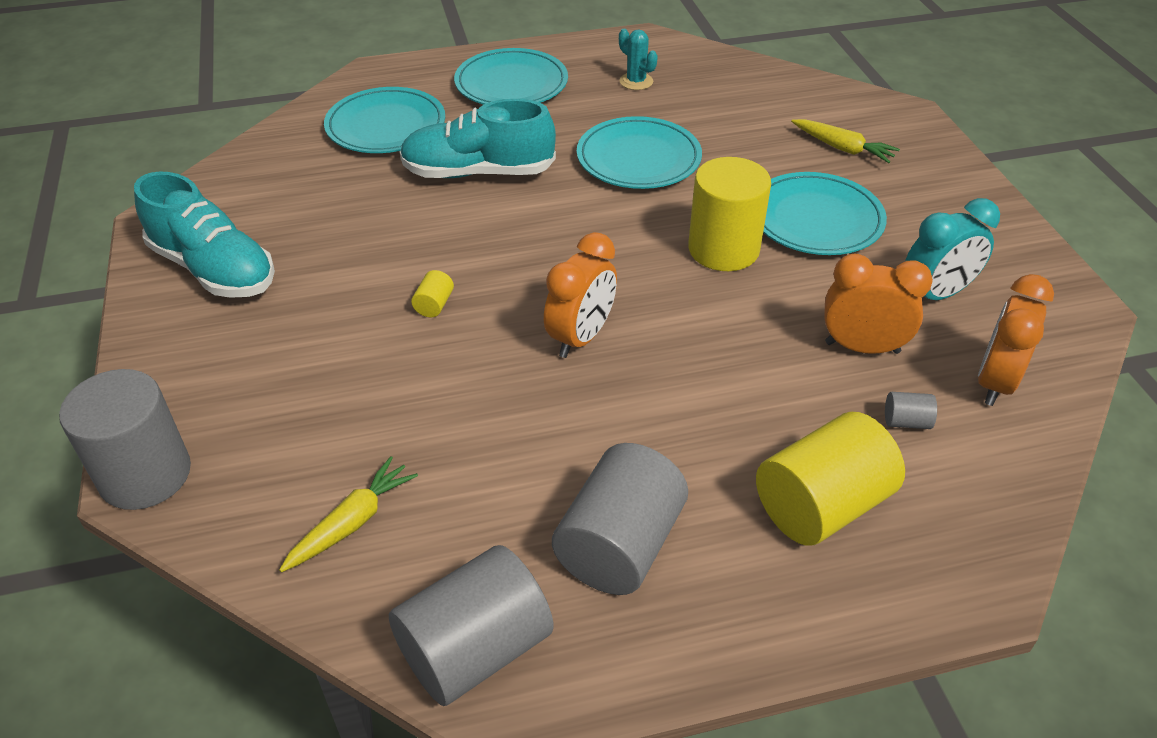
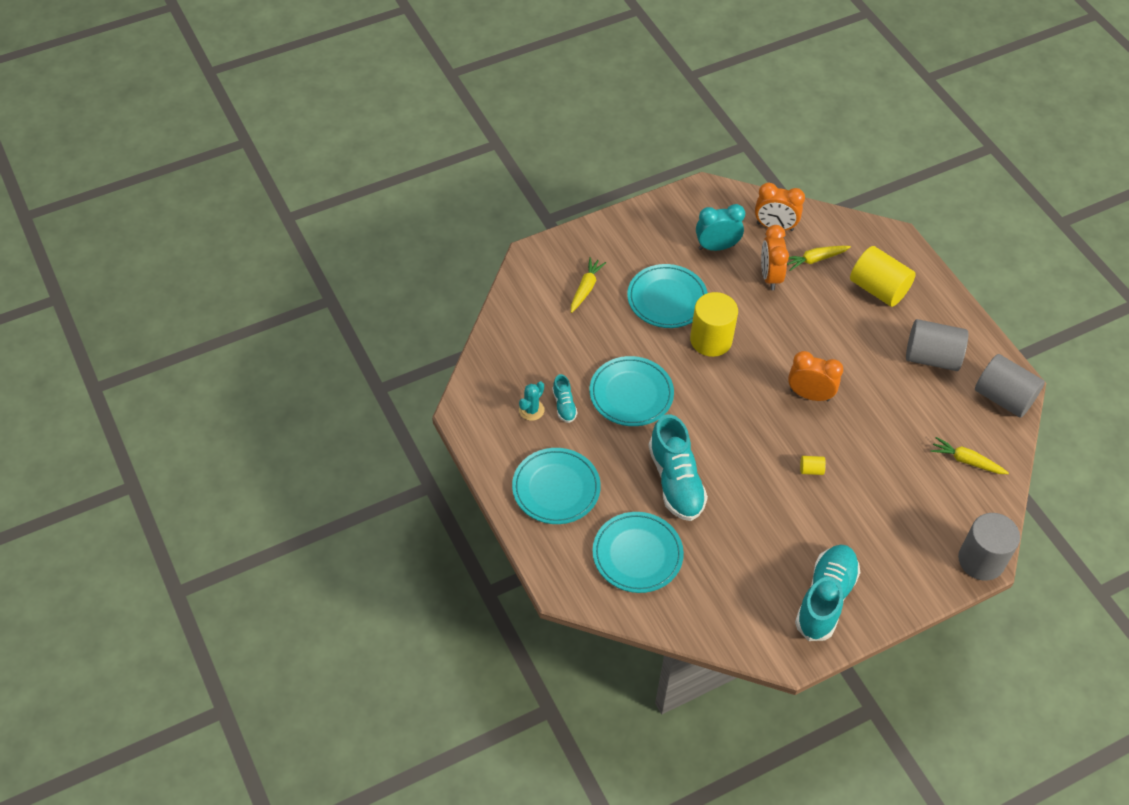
camera: 105 degrees left, 10 degrees up
grey cylinder [885,392,937,429] -> yellow carrot [787,246,851,271]
turquoise clock [905,198,1000,300] -> turquoise clock turned 60 degrees counterclockwise [696,204,745,251]
none -> turquoise shoe [552,374,577,423]

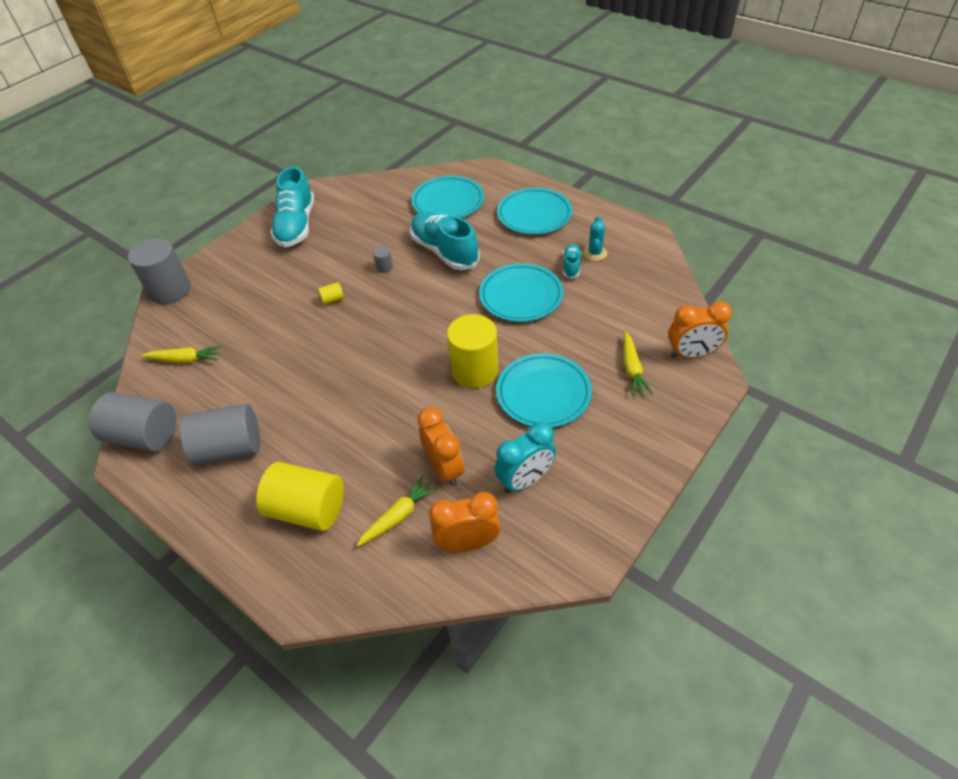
camera: 160 degrees right, 5 degrees down
turquoise shoe [552,374,577,423] -> turquoise shoe turned 45 degrees clockwise [563,244,582,279]
orange clock [788,351,843,401] -> orange clock moved to [668,301,732,358]
none -> grey cylinder [373,247,393,273]

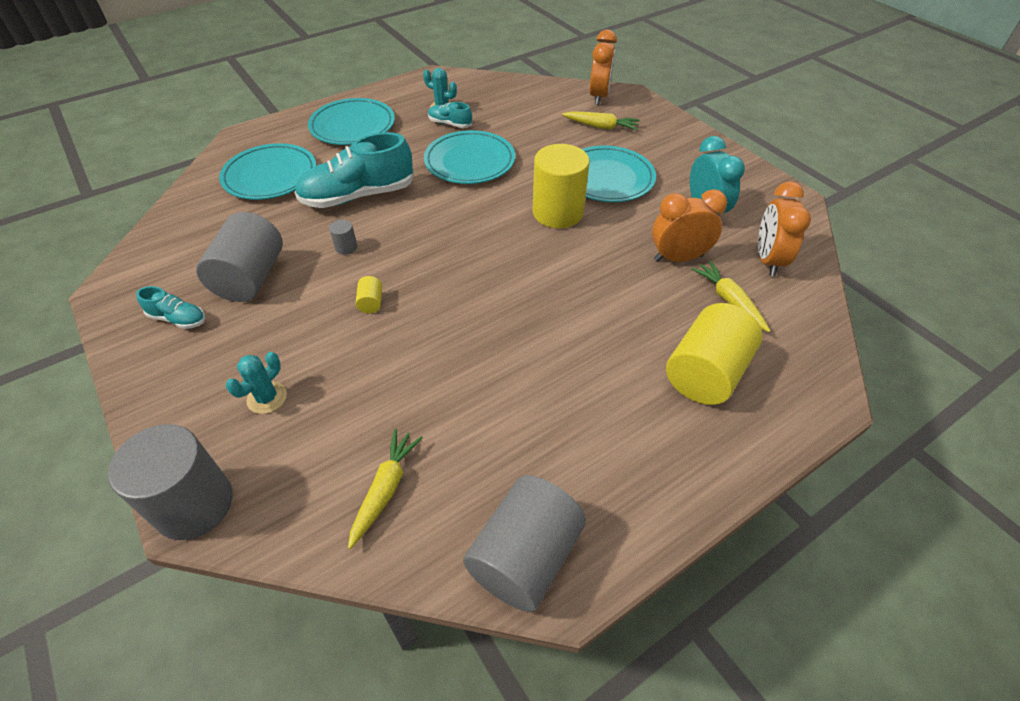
camera: 75 degrees left, 0 degrees up
grey cylinder [180,404,260,466] -> grey cylinder moved to [196,212,283,302]
turquoise shoe [270,167,314,248] -> turquoise shoe [136,286,205,329], size x0.48
none -> turquoise cactus [226,352,287,414]

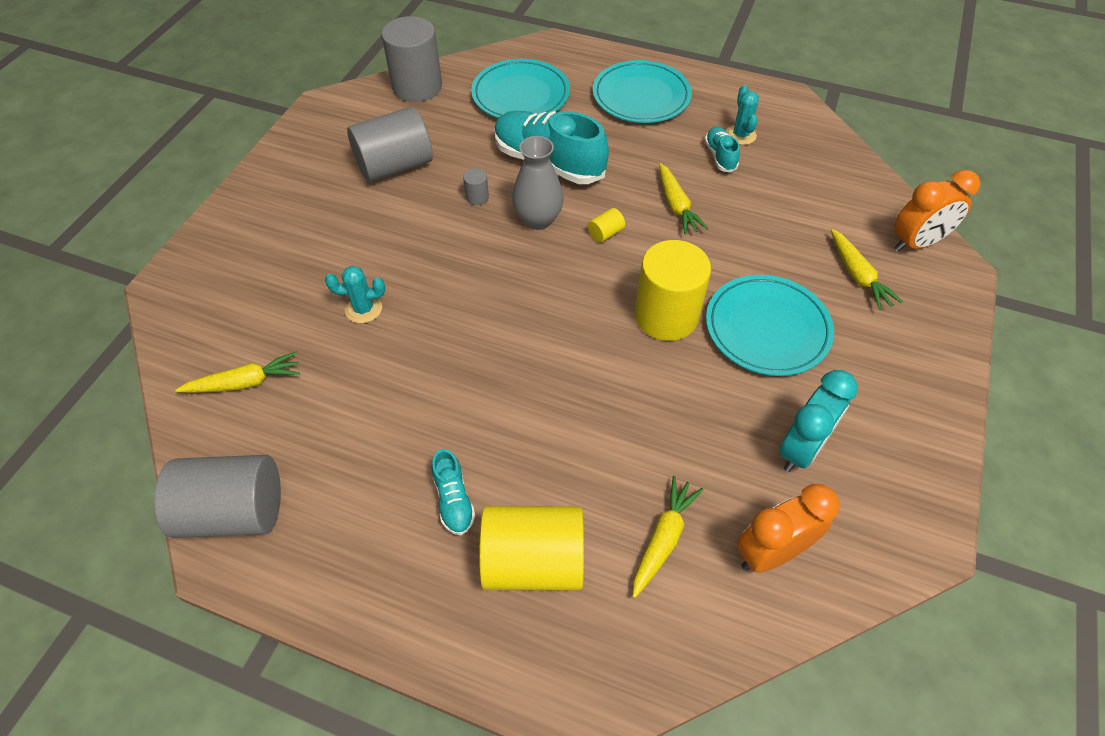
camera: 55 degrees right, 5 degrees up
grey cylinder [108,424,233,540] -> grey cylinder moved to [381,16,442,102]
turquoise shoe [136,286,205,329] -> turquoise shoe moved to [431,449,475,535]
turquoise cactus [226,352,287,414] -> turquoise cactus moved to [325,266,385,323]
yellow cylinder [355,276,382,313] -> yellow cylinder moved to [588,208,625,243]
turquoise plate [424,130,515,184] -> yellow carrot [659,163,708,235]
orange clock [652,189,727,262] -> none
none -> grey vase [512,136,564,230]

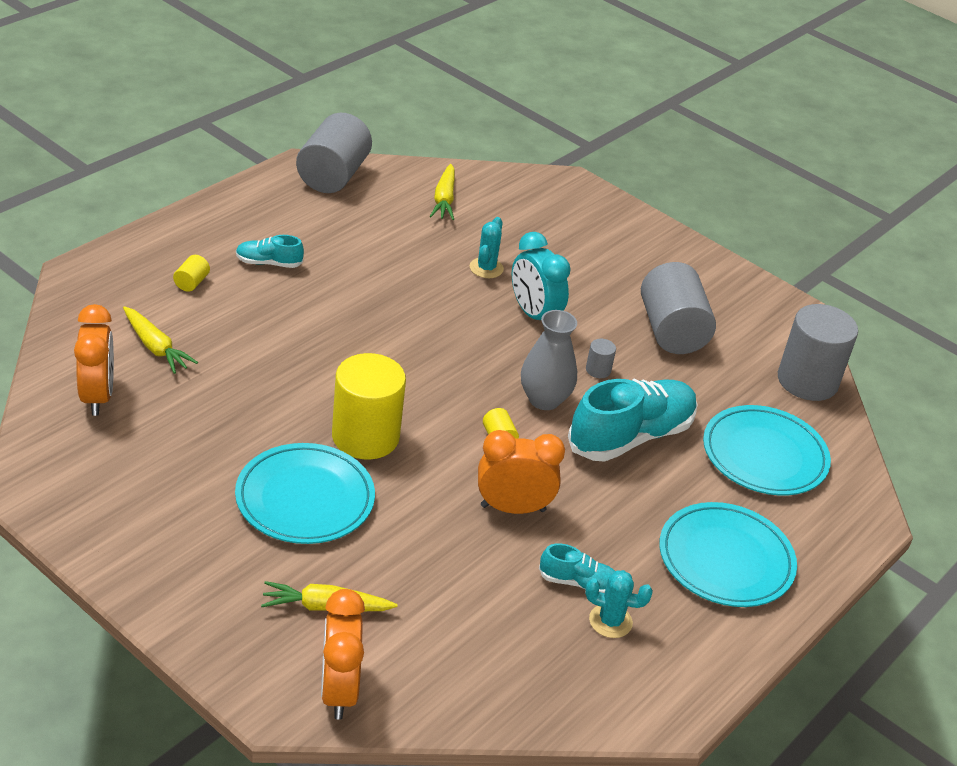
camera: 105 degrees right, 15 degrees down
yellow cylinder [479,506,584,590] -> yellow cylinder [173,255,210,292], size x0.41
yellow carrot [659,163,708,235] -> orange clock [478,430,565,514]
turquoise clock [779,370,858,472] -> turquoise clock moved to [512,232,571,320]

